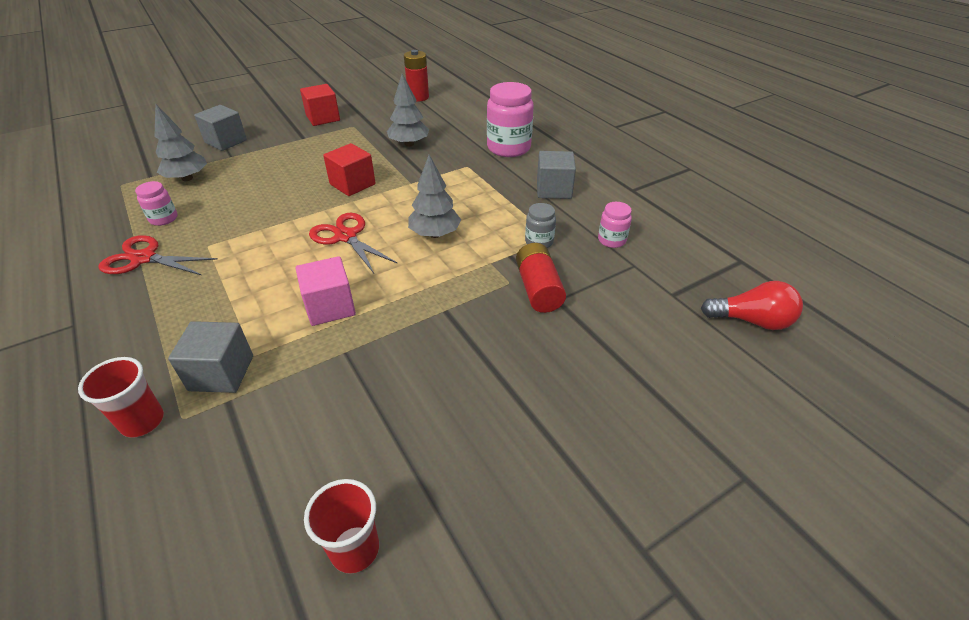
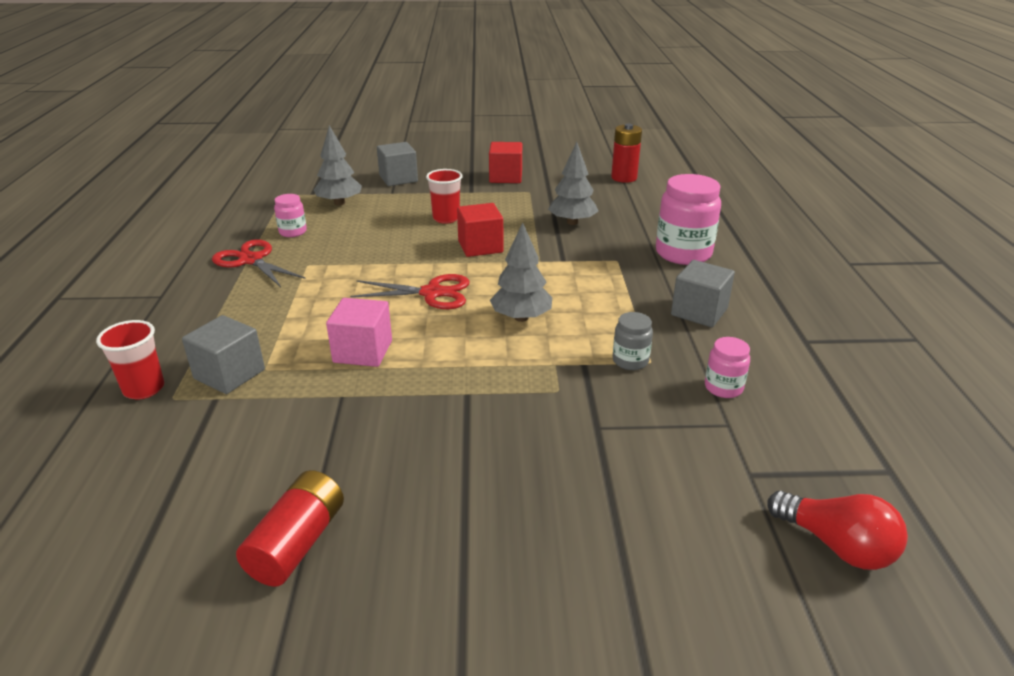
camera: 30 degrees right, 10 degrees down
red cup [304,479,379,574] -> red cup moved to [426,169,462,224]
red scissors [309,213,398,273] -> red scissors turned 105 degrees clockwise [350,274,470,309]
red battery [516,243,566,313] -> red battery moved to [236,470,344,587]

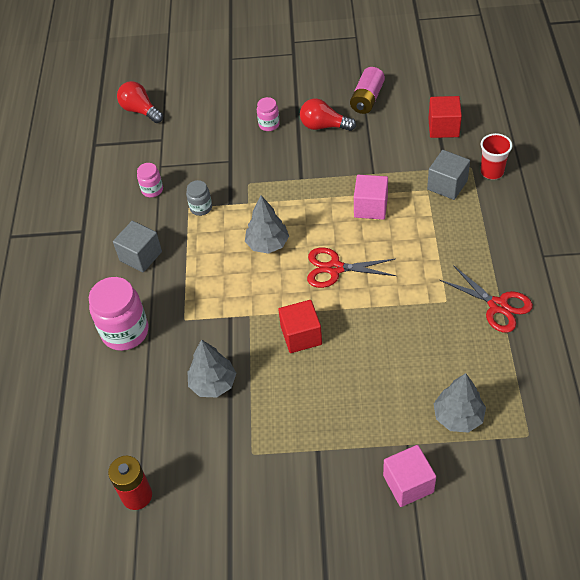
camera: 175 degrees left, 20 degrees up
red battery [236,470,344,587] -> pink battery [350,67,385,114]
pink jar [274,194,307,237] -> pink jar moved to [257,97,280,131]
grey cube [377,142,418,186] -> pink cube [383,445,436,507]
red cup [426,169,462,224] -> none
red cube [489,142,522,183] -> red cube moved to [429,96,462,138]
none -> red light bulb [300,98,356,131]

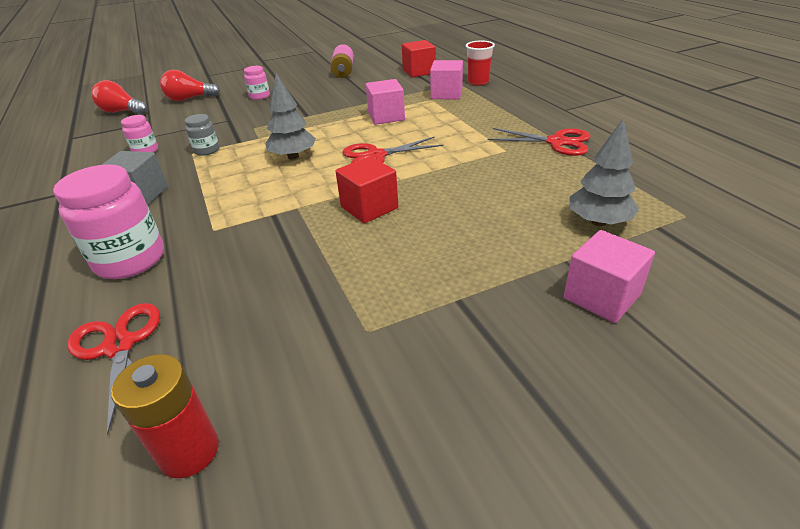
camera: 25 degrees left, 15 degrees down
grey tree [188,339,236,397] -> none
red light bulb [300,98,356,131] -> red light bulb moved to [160,70,220,101]
grey cube [427,150,470,200] -> pink cube [430,60,463,99]
none -> red scissors [67,303,160,435]

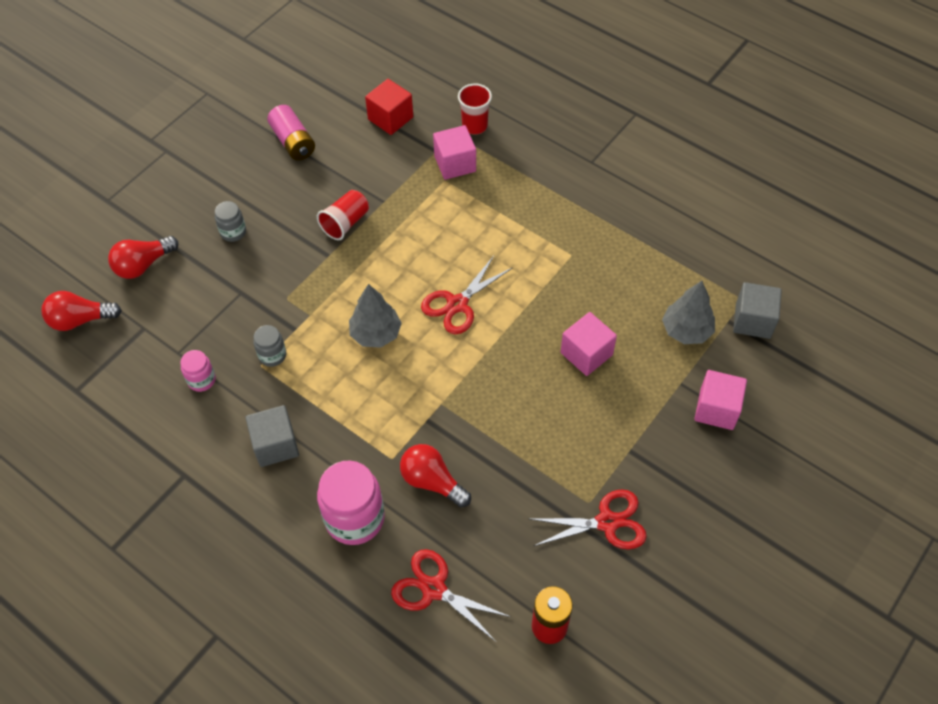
camera: 30 degrees left, 20 degrees up
pink jar [244,66,270,100] -> grey jar [215,201,246,242]
red cube [335,156,398,223] -> none
pink cube [366,79,405,125] -> pink cube moved to [561,312,617,376]
red scissors [488,128,590,156] -> red scissors moved to [530,489,647,549]
none -> red cup [317,190,369,240]
none -> red light bulb [400,444,471,507]
none -> grey cube [733,282,782,339]

